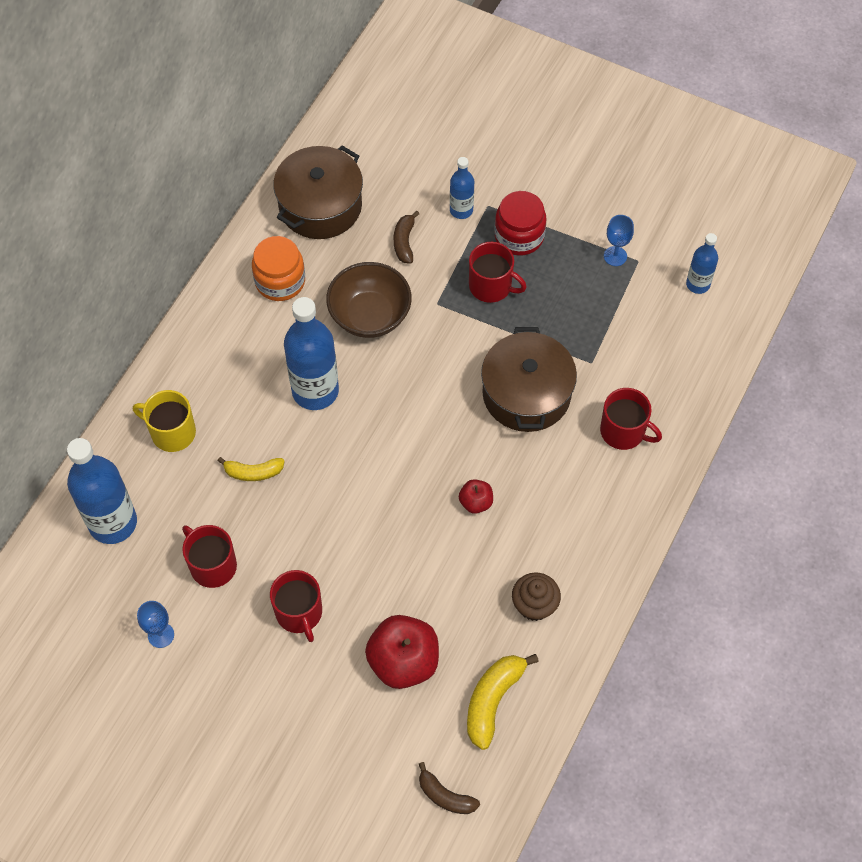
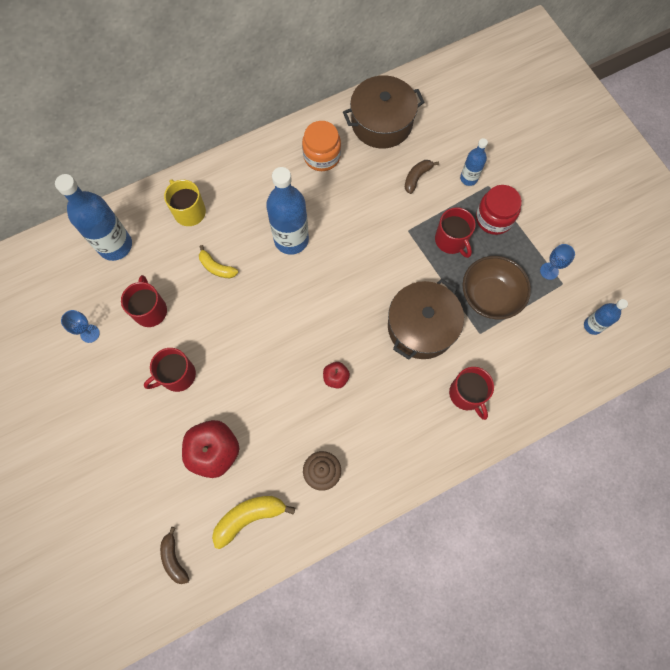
camera: 35 degrees right, 10 degrees up
red mug [270,570,322,642] -> red mug turned 45 degrees clockwise [144,348,196,392]
brown bowl [326,262,412,338] -> brown bowl moved to [463,256,531,319]

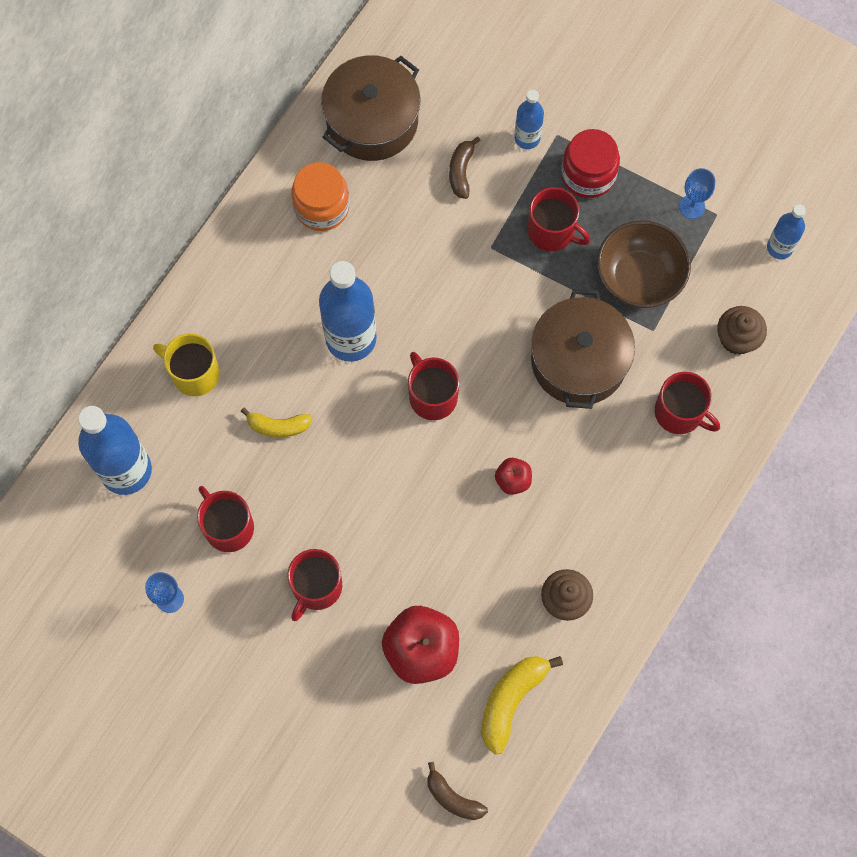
camera: 30 degrees left, 0 degrees up
none -> red mug [408,352,459,420]
none -> brown cupcake [717,306,767,355]

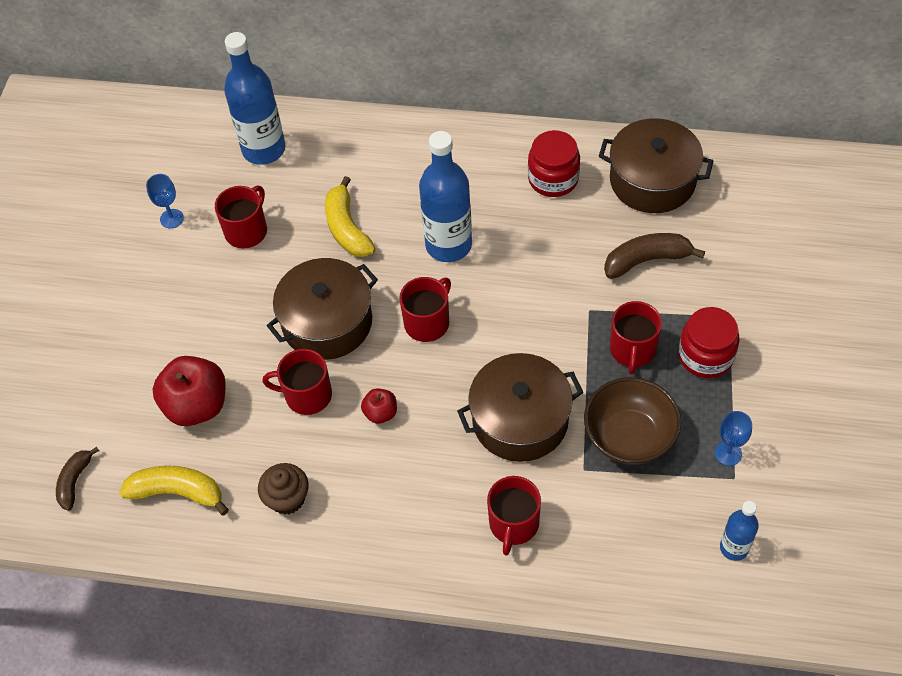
camera: 70 degrees right, 15 degrees down
yellow mug [153,333,220,396] -> none
yellow banana [241,407,312,437] -> yellow banana [325,176,376,257], size x1.56
red mug [287,549,342,621] -> red mug moved to [262,349,332,415]
orange jar [291,162,350,231] -> red jar [528,130,580,197]
brown banana [449,137,481,199] -> brown banana [604,233,705,279], size x1.56
blue bottle [514,90,544,149] -> none
brown cupcake [717,306,767,355] -> none
none -> brown pot [267,258,378,360]

